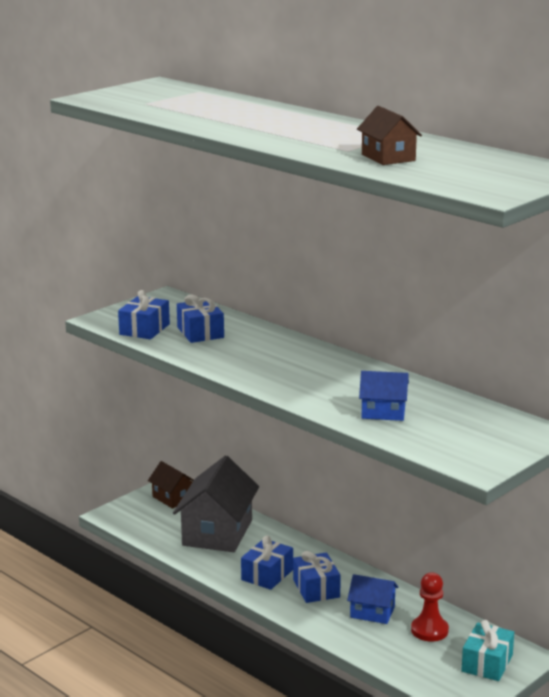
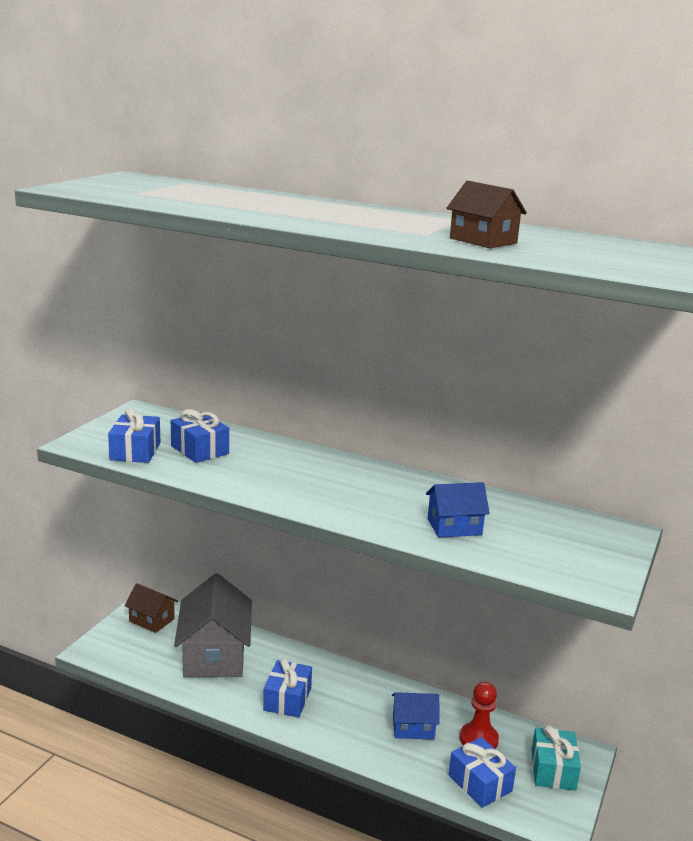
camera: 20 degrees left, 0 degrees up
blue gift [293,551,341,603] -> blue gift moved to [449,737,516,808]

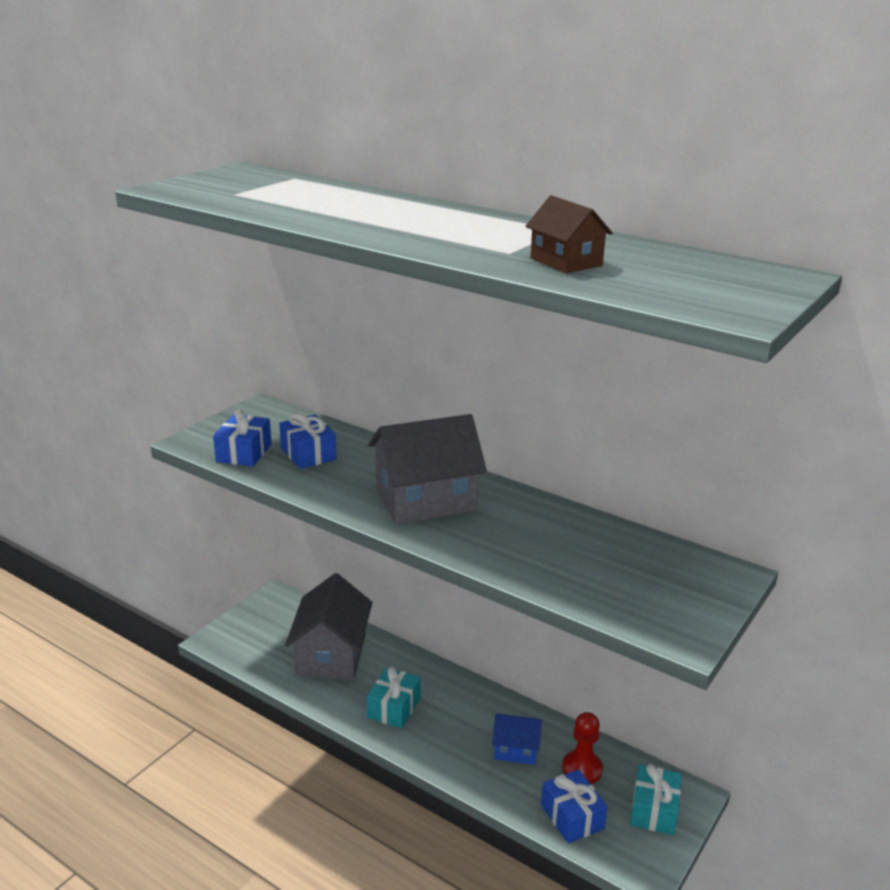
camera: 10 degrees right, 5 degrees up
brown house [124,583,178,633] -> none
blue gift [263,658,312,718] -> turquoise gift [367,667,421,728]
blue house [426,482,490,538] -> none
none -> grey house [368,414,487,524]

